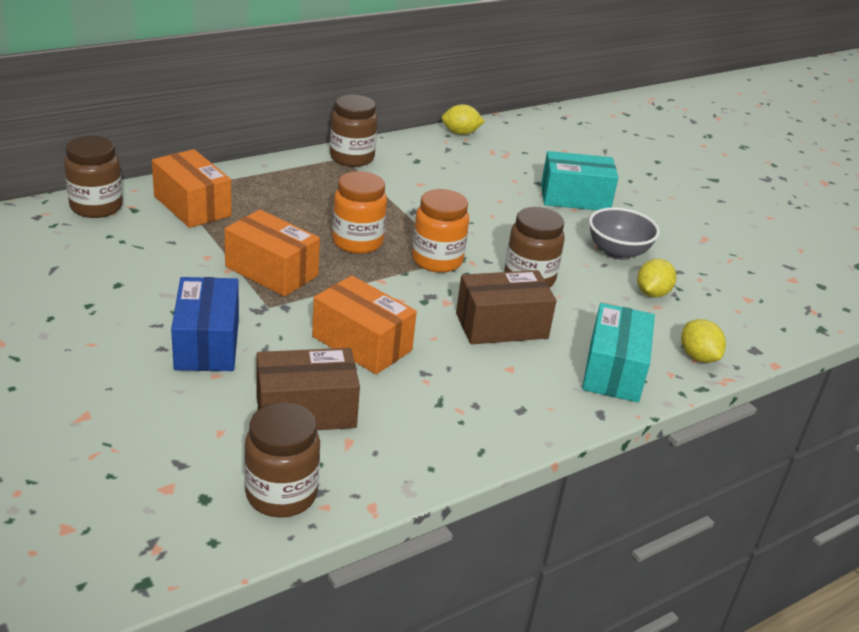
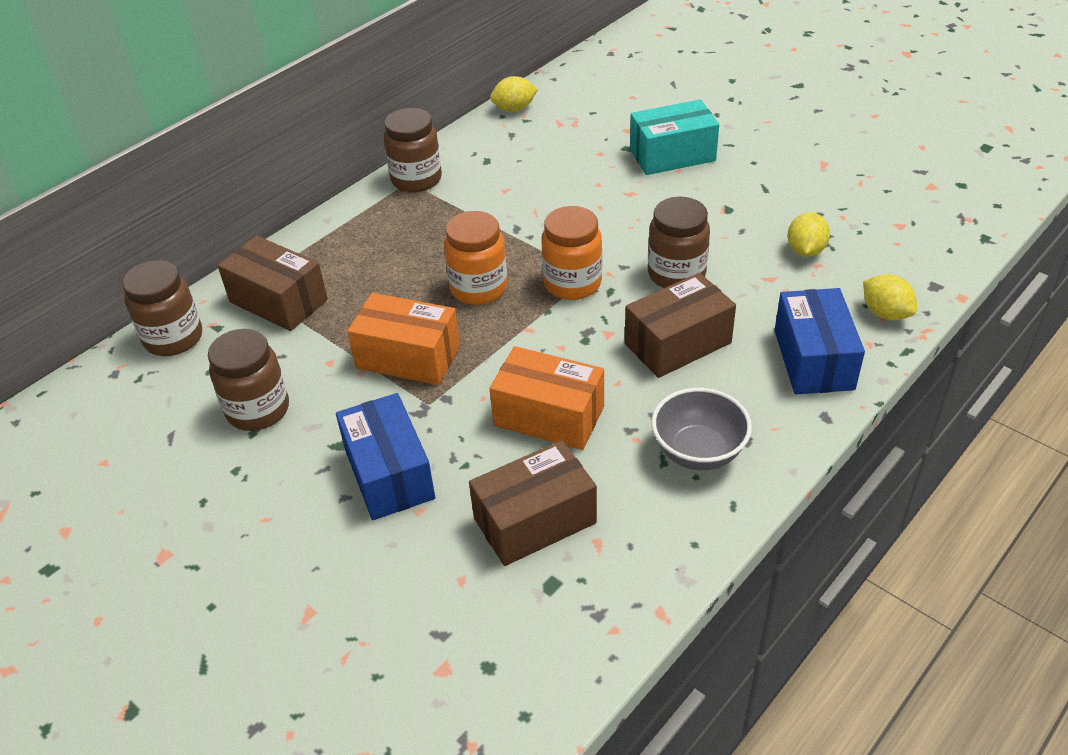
camera: 10 degrees left, 10 degrees up
orange box [152,149,232,228] -> brown box [217,236,328,331]
brown jar [244,402,320,517] -> brown jar moved to [208,329,289,431]
turquoise box [582,303,655,402] -> blue box [774,288,865,394]
grey bowl [589,207,660,260] -> grey bowl moved to [651,388,752,470]

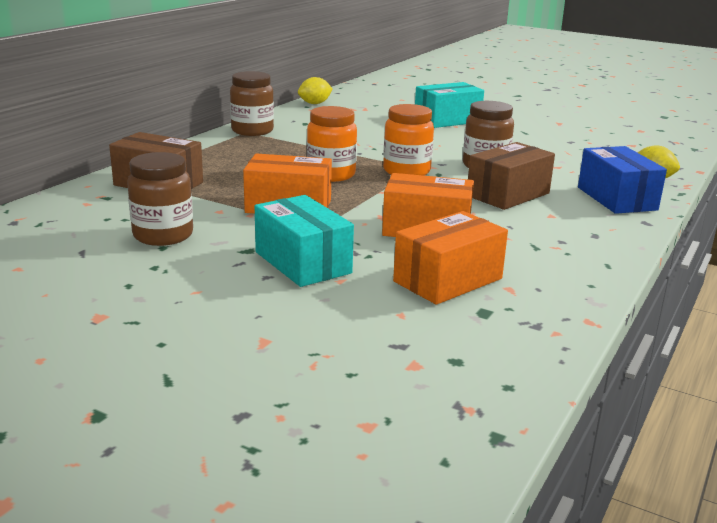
camera: 15 degrees left, 20 degrees down
brown jar [122,260,202,356] -> none
blue box [336,393,435,520] -> turquoise box [255,195,354,287]
brown box [469,440,597,566] -> orange box [393,211,508,305]
grey bowl [651,388,752,470] -> none
yellow lemon [787,213,830,257] -> none

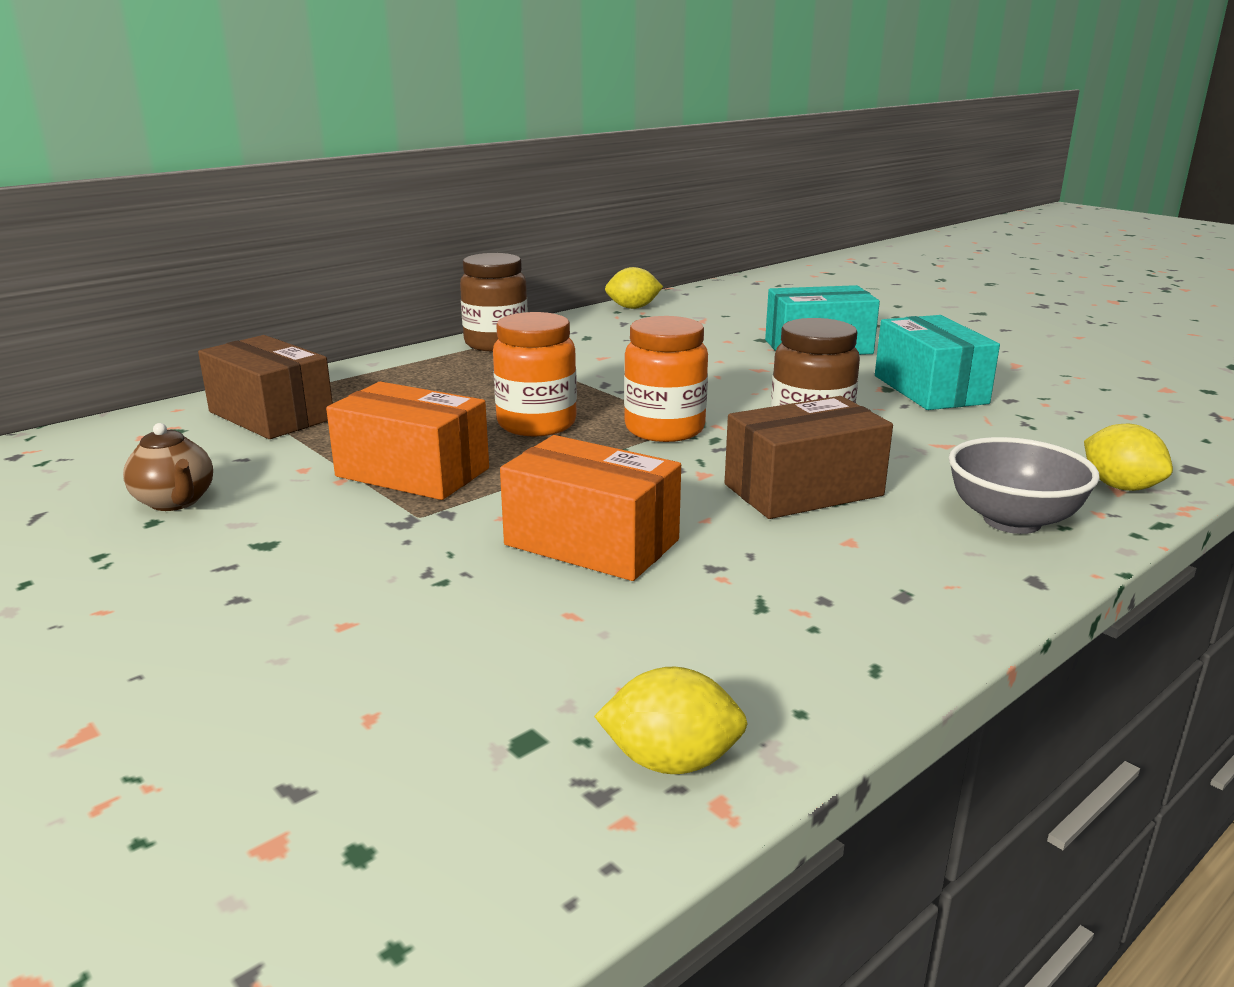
camera: 20 degrees right, 0 degrees up
brown jar [127,152,193,246] -> brown teapot [123,423,213,511]
turquoise box [255,195,354,287] -> turquoise box moved to [875,315,1000,410]
orange box [393,211,508,305] -> none
blue box [578,146,667,214] -> grey bowl [949,437,1100,534]
none -> yellow lemon [594,667,748,774]

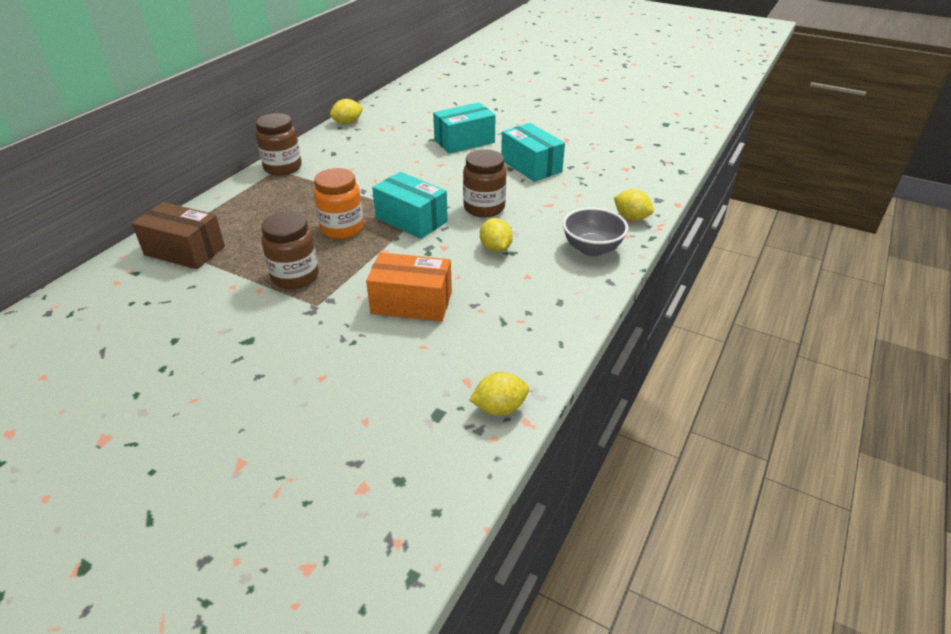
camera: 20 degrees left, 15 degrees up
brown teapot [123,423,213,511] -> none
orange box [326,382,489,500] -> brown jar [261,212,319,289]
orange jar [624,316,708,442] -> turquoise box [372,172,448,239]
brown box [725,396,893,519] -> yellow lemon [480,218,513,252]

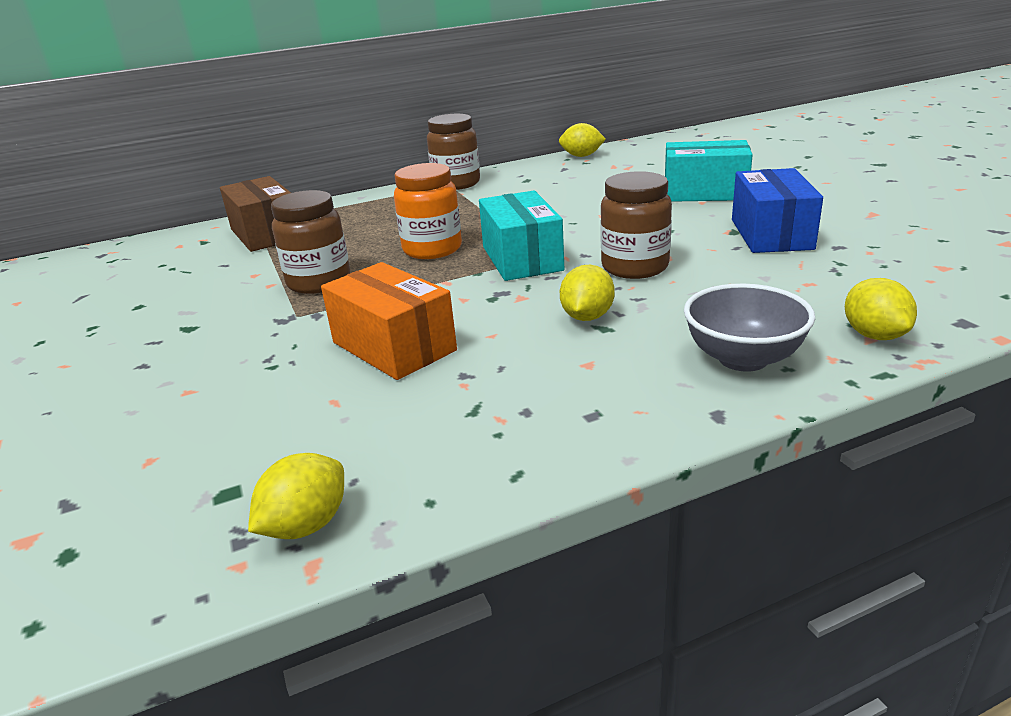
camera: 40 degrees right, 10 degrees down
yellow lemon [469,372,529,416] -> yellow lemon turned 75 degrees counterclockwise [248,453,344,539]
turquoise box [501,123,565,182] -> blue box [732,168,823,253]

